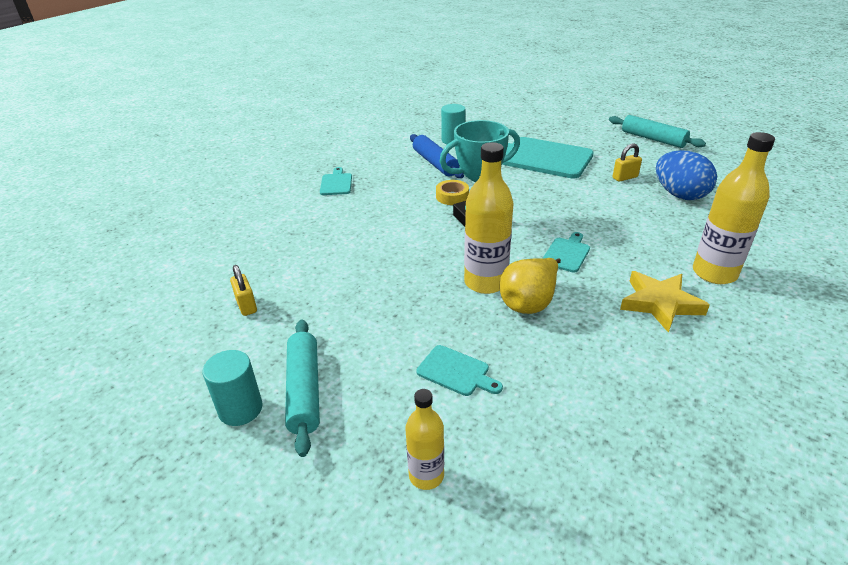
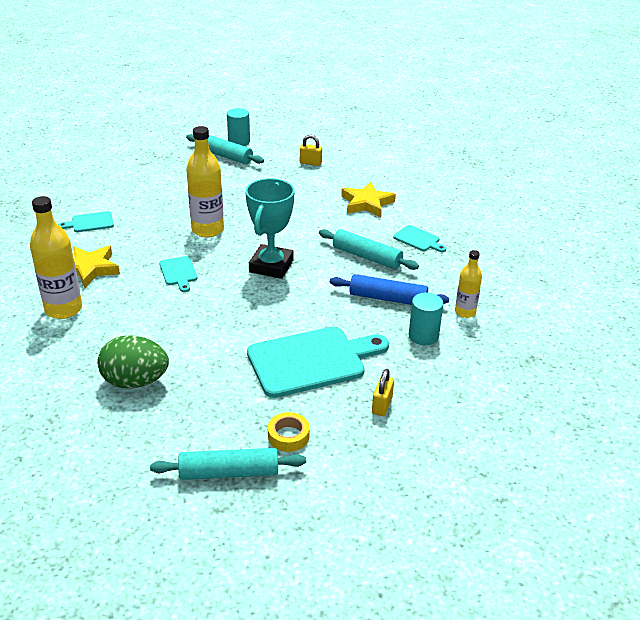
camera: 130 degrees right, 0 degrees up
yellow bottle [405,389,444,490] -> yellow bottle moved to [455,250,482,318]
turquoise cutting board [416,345,503,396] -> turquoise cutting board moved to [58,211,114,232]
yellow tape [436,180,469,205] -> yellow tape moved to [268,412,310,452]
yellow pear [500,258,561,314] -> none
yellow padlock [613,144,642,182] -> yellow padlock moved to [372,369,394,416]
blue egg [656,150,717,200] -> green egg [97,336,169,388]
none -> turquoise rolling pin [319,229,419,270]
none -> yellow star [341,182,396,217]

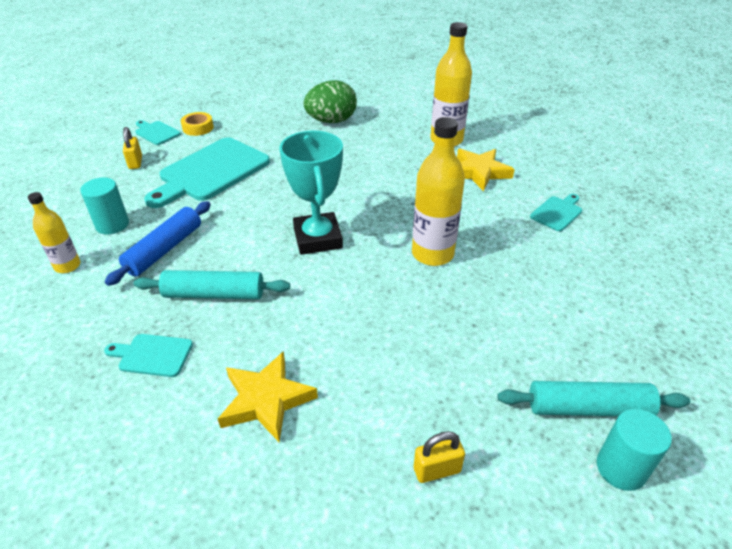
camera: 150 degrees right, 5 degrees up
turquoise rolling pin [150,448,306,480] -> none
turquoise cutting board [159,256,197,292] -> turquoise cutting board moved to [135,120,181,145]
blue rolling pin [330,274,449,305] -> blue rolling pin turned 45 degrees counterclockwise [105,201,211,286]

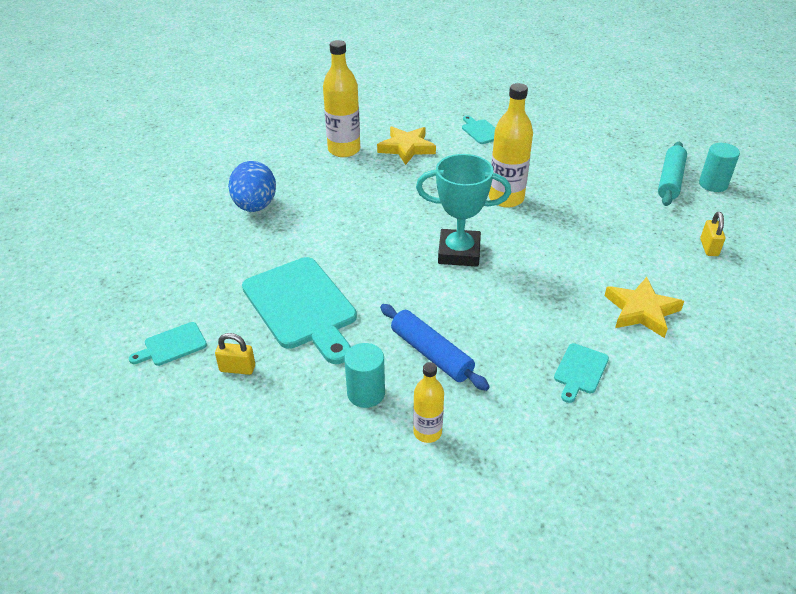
camera: 70 degrees left, 0 degrees up
turquoise rolling pin [134,270,290,299] -> none
yellow tape [181,112,214,136] -> none
green egg [303,80,357,123] -> blue egg [228,161,276,212]

